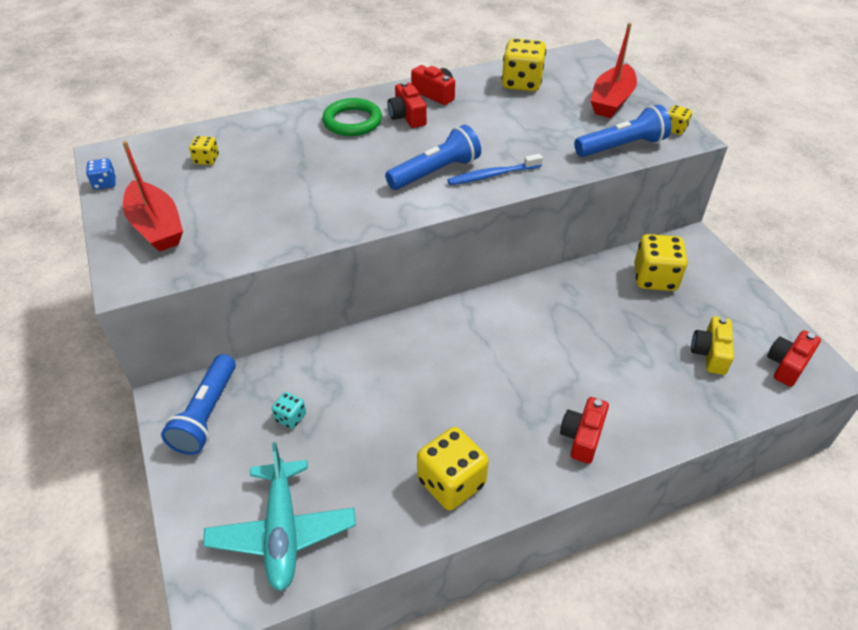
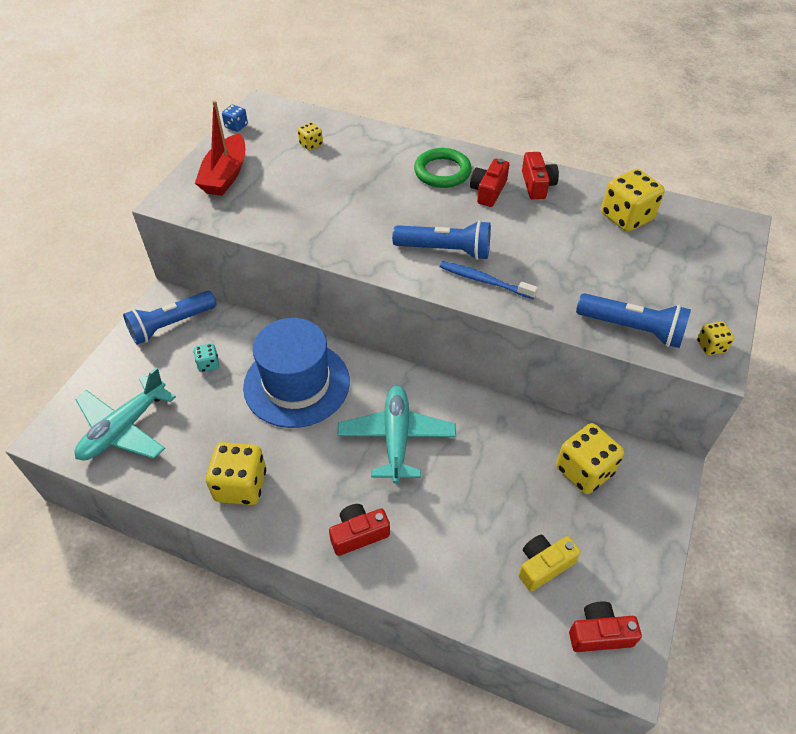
camera: 45 degrees right, 5 degrees up
red boat [591,23,637,118] -> none
none -> blue hat [243,318,350,428]
none -> turquoise plane [337,386,456,484]

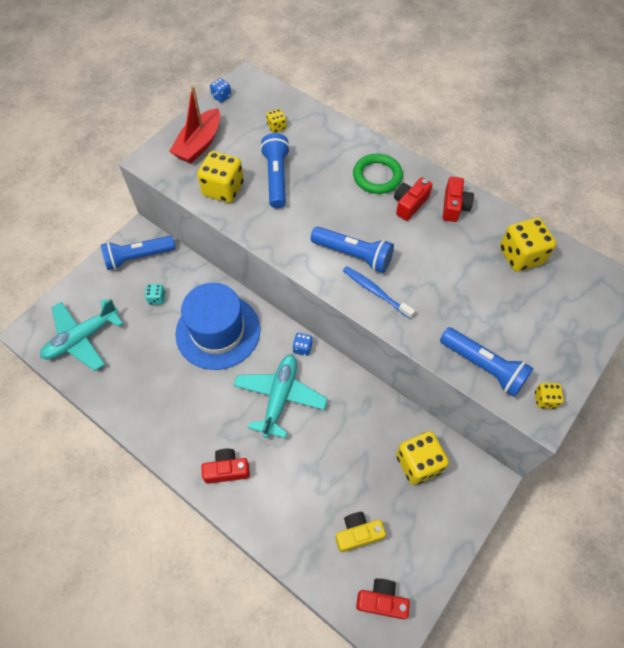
camera: 15 degrees right, 10 degrees up
yellow dice [206,442,266,505] -> yellow dice moved to [197,151,244,203]
none -> blue flashlight [260,133,290,208]
none -> blue dice [293,333,313,356]

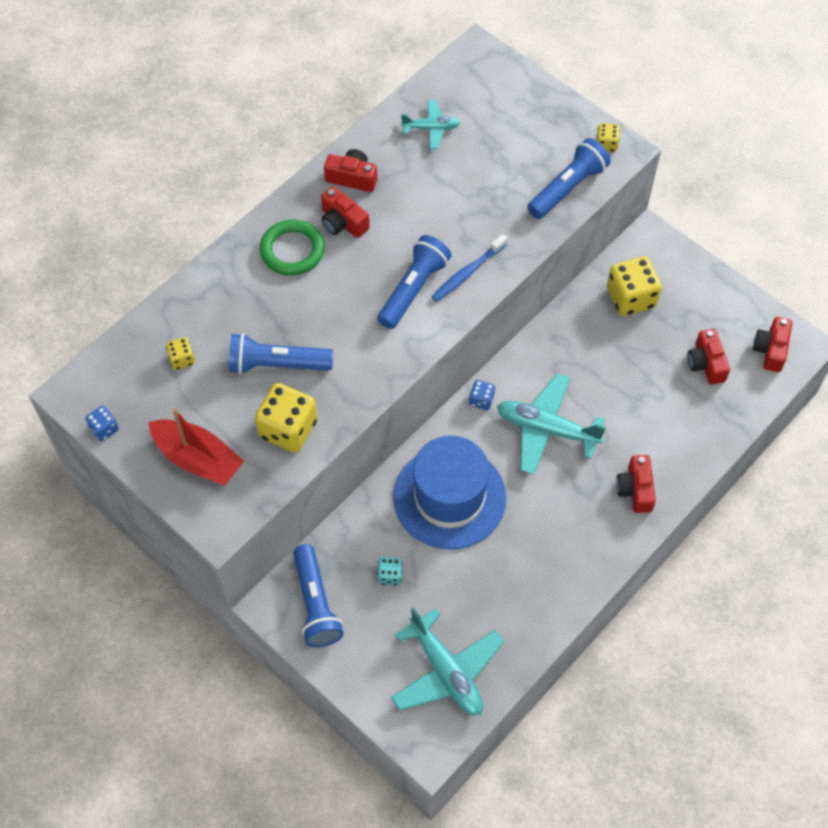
camera: 85 degrees left, 0 degrees up
yellow camera [335,512,386,552] -> red camera [687,329,730,385]
yellow dice [500,218,556,271] -> turquoise plane [401,100,460,149]

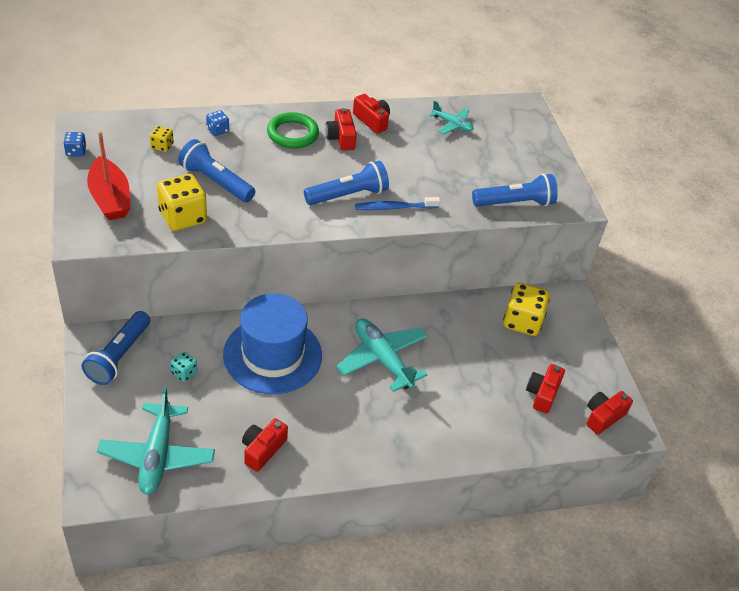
camera: 30 degrees right, 15 degrees down
blue dice [469,380,495,410] -> blue dice moved to [206,110,229,136]
yellow dice [596,123,620,152] -> none
red camera [616,455,656,513] -> red camera moved to [242,418,288,472]

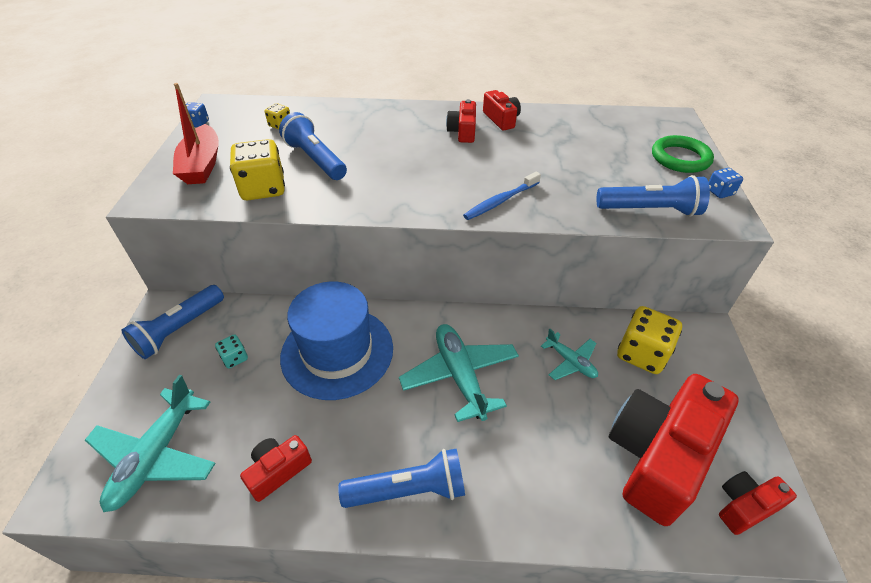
camera: 20 degrees right, 0 degrees up
blue dice [206,110,229,136] -> blue dice moved to [709,168,743,198]
green ring [267,112,319,149] -> green ring moved to [652,135,714,173]
blue flashlight [304,161,389,205] -> blue flashlight moved to [338,449,465,508]
blue toothbrush [355,197,440,210] -> blue toothbrush turned 45 degrees counterclockwise [463,172,541,220]
turquoise plane [429,101,474,134] -> turquoise plane moved to [541,329,598,380]
red camera [526,364,565,414] -> red camera [609,374,739,526], size x2.16

